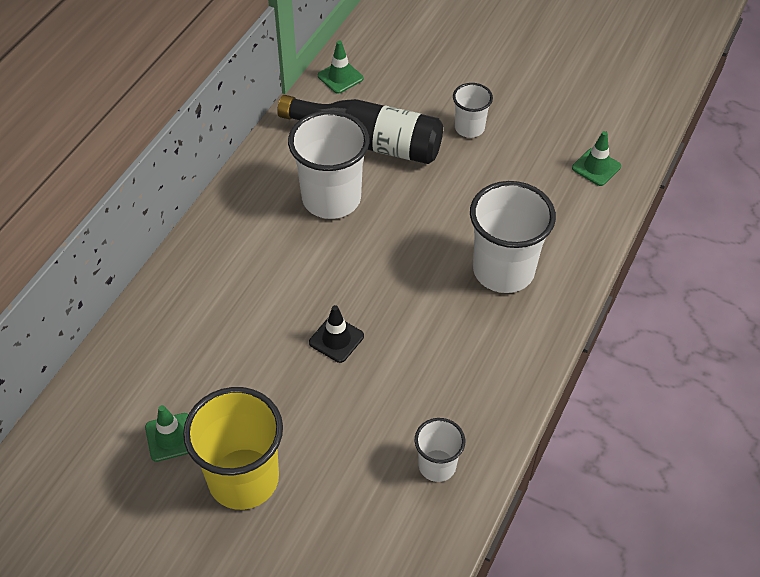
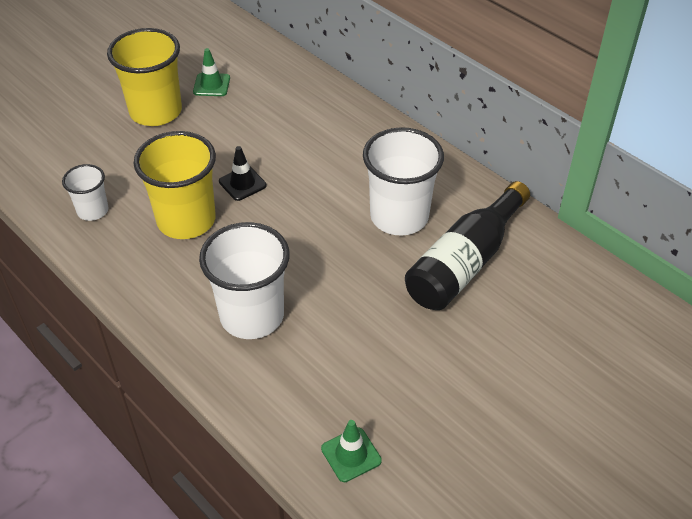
camera: 110 degrees right, 5 degrees down
green traffic cone [318,41,363,94] -> none
white cup [453,83,493,138] -> none
none -> yellow cup [133,131,216,239]

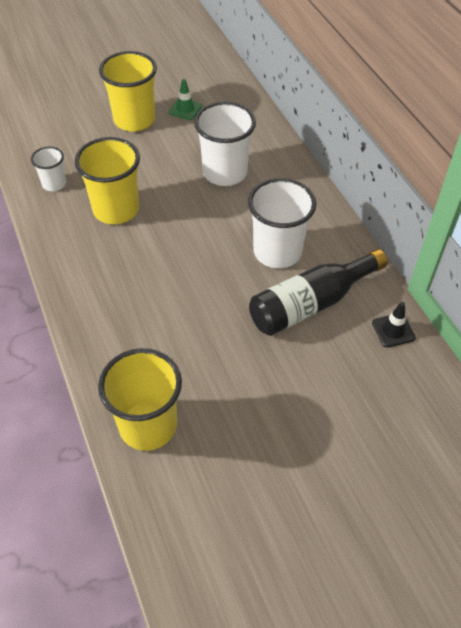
camera: 20 degrees right, 5 degrees up
white cup [199,222,290,339] -> white cup moved to [194,102,256,186]
black traffic cone [219,146,266,201] -> black traffic cone moved to [372,302,416,348]
green traffic cone [321,420,382,482] -> yellow cup [98,348,182,451]

